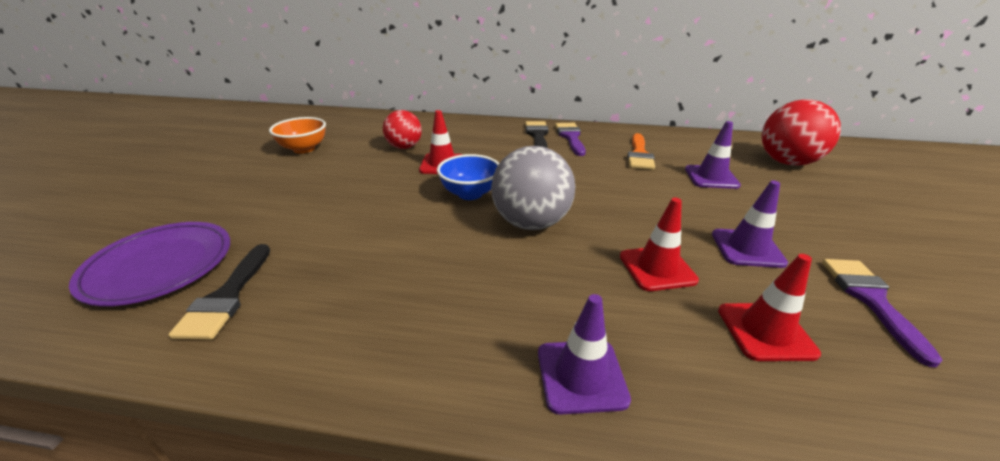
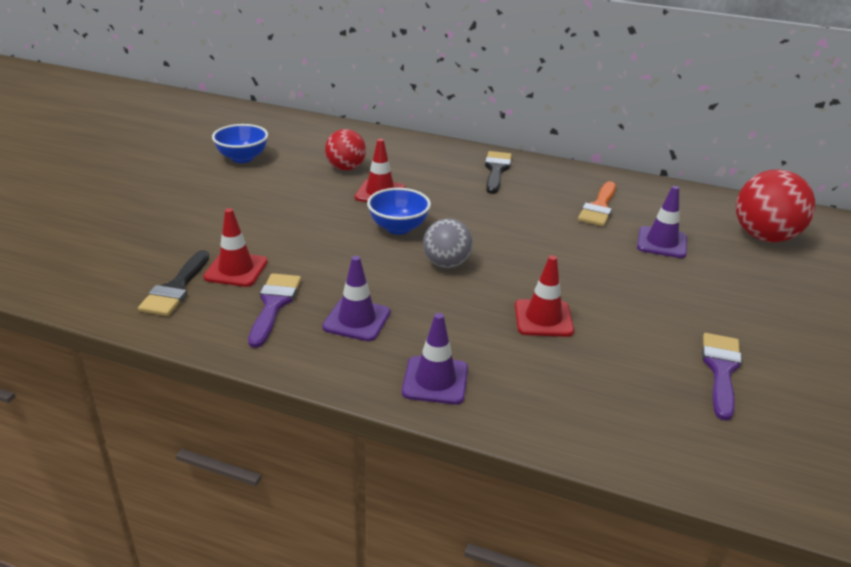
camera: 10 degrees right, 0 degrees up
purple plate [69,222,230,306] -> none
orange bowl [269,117,326,154] -> blue bowl [212,124,268,163]
grey ball [491,146,575,230] -> grey ball [423,218,473,268], size x0.64
purple brush [555,123,586,156] -> purple brush moved to [248,273,301,348]
purple traffic cone [712,181,788,268] -> purple traffic cone moved to [322,256,391,341]
red traffic cone [718,254,821,361] -> red traffic cone moved to [203,208,268,287]

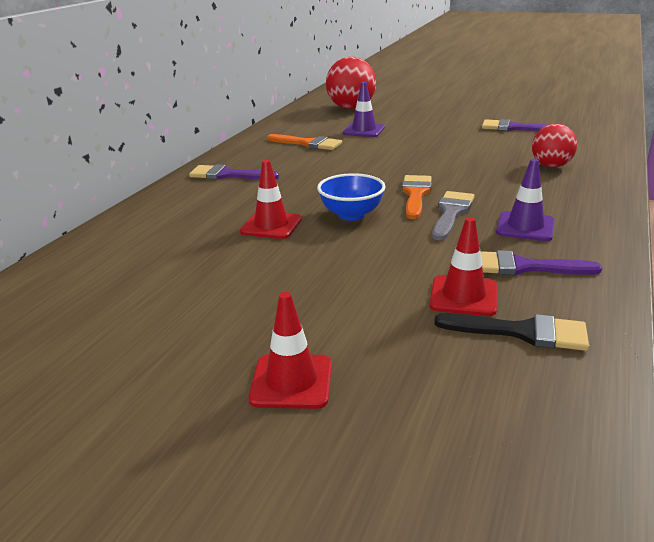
camera: 85 degrees left, 5 degrees down
blue bowl [212,124,268,163] -> none
red ball [325,129,366,170] -> red ball moved to [532,124,577,167]
purple traffic cone [402,313,468,404] -> none
grey ball [423,218,473,268] -> orange brush [402,175,432,219]
black brush [485,151,512,194] -> purple brush [189,164,279,180]
red traffic cone [515,255,574,337] -> red traffic cone moved to [248,292,332,409]
none -> grey brush [432,191,475,240]

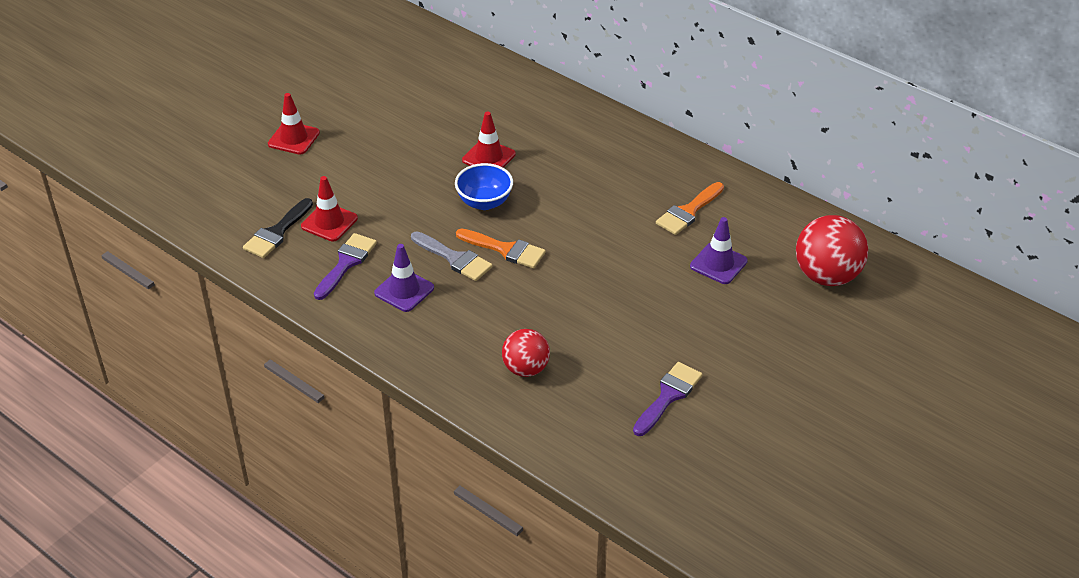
camera: 105 degrees right, 15 degrees up
purple brush [189,164,279,180] -> none

